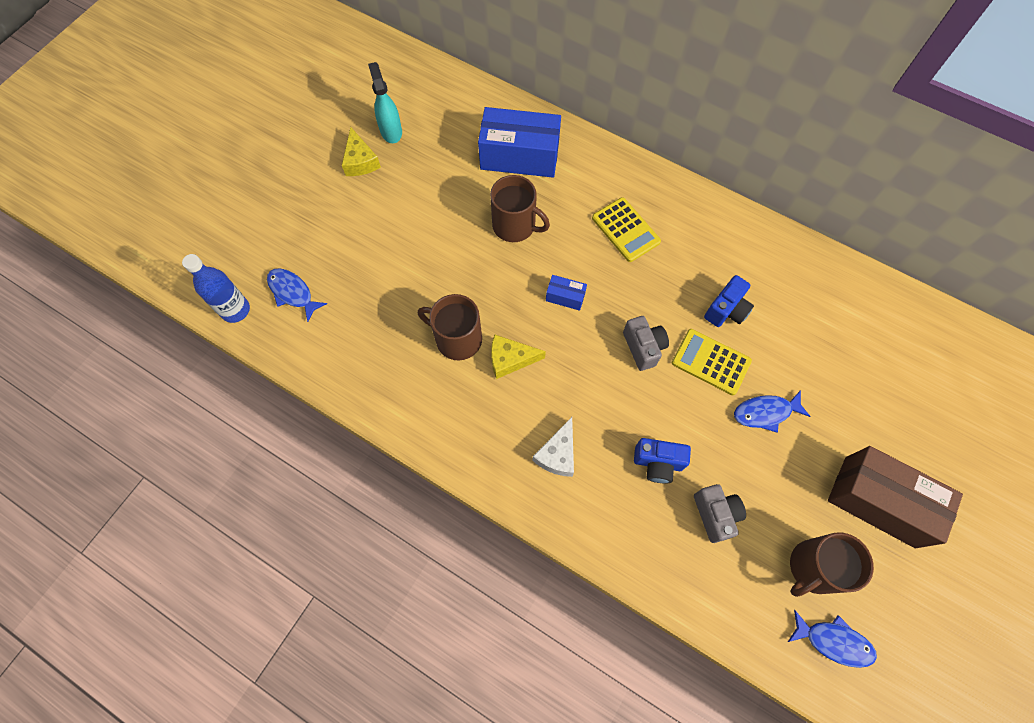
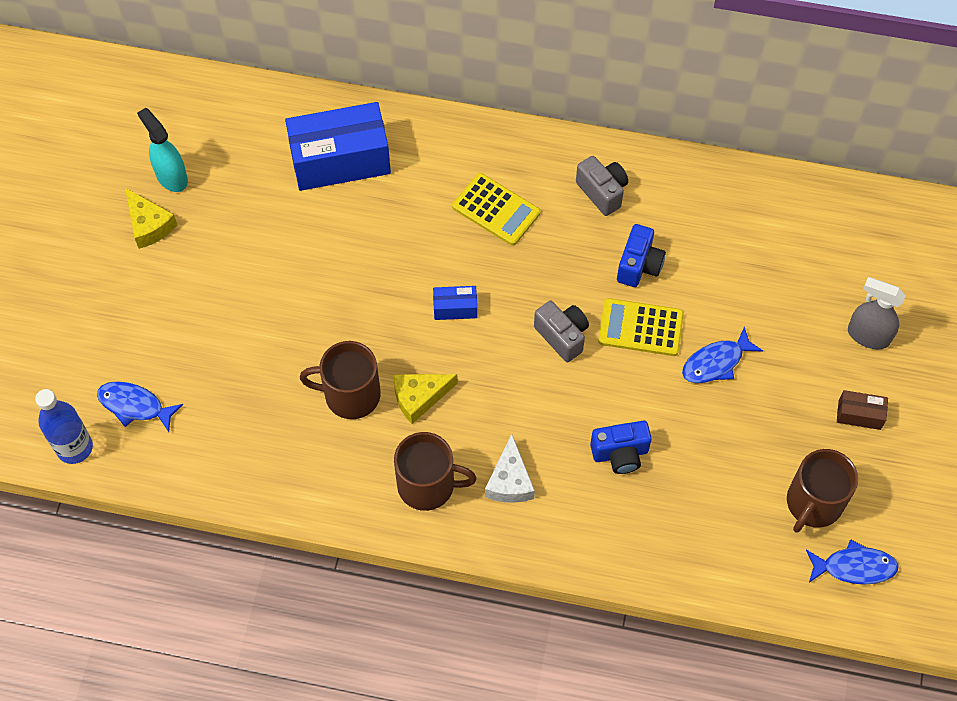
camera: 20 degrees left, 5 degrees down
brown mug [490,175,550,242] -> brown mug moved to [394,432,477,511]
grey camera [694,484,746,543] -> grey camera moved to [576,156,628,216]
brown box [828,446,963,548] -> brown box [837,390,888,430], size x0.44
none -> grey spray bottle [848,277,906,350]

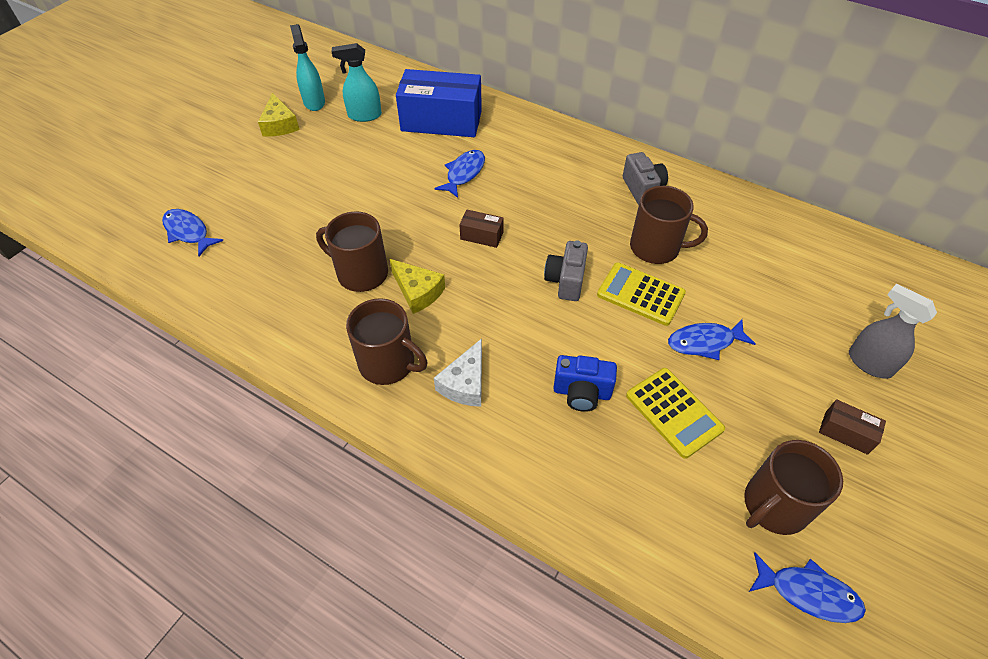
camera: 20 degrees right, 10 degrees down
blue bottle [35,389,93,464] -> none
yellow cheese [393,374,458,424] -> yellow cheese turned 135 degrees counterclockwise [390,259,445,314]
blue box [433,286,477,320] -> brown box [459,210,504,248]
yellow calculator [452,173,541,246] -> yellow calculator moved to [626,368,725,459]
grey camera [534,301,589,362] -> grey camera turned 150 degrees counterclockwise [544,241,588,301]
blue camera [617,224,666,287] -> brown mug [630,186,708,264]
none -> turquoise spray bottle [332,43,382,122]
none -> blue fish [434,150,485,198]

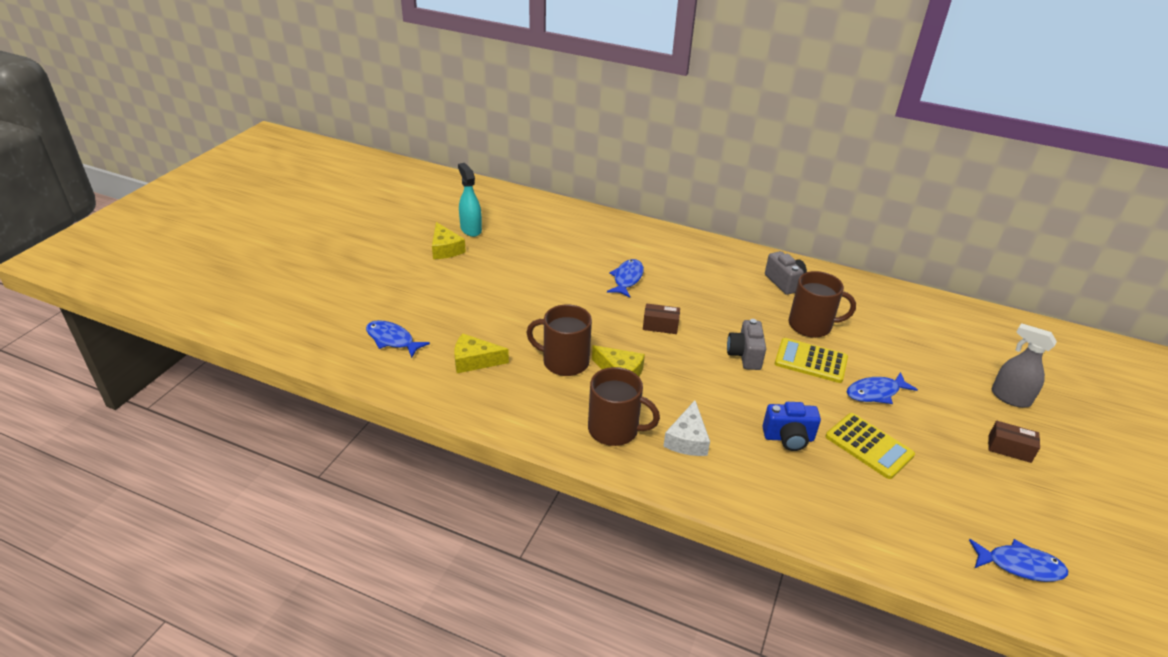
camera: 10 degrees left, 15 degrees down
turquoise spray bottle [332,43,382,122] -> none
blue box [396,69,482,137] -> none
brown mug [744,440,843,535] -> none
none -> yellow cheese [454,333,509,373]

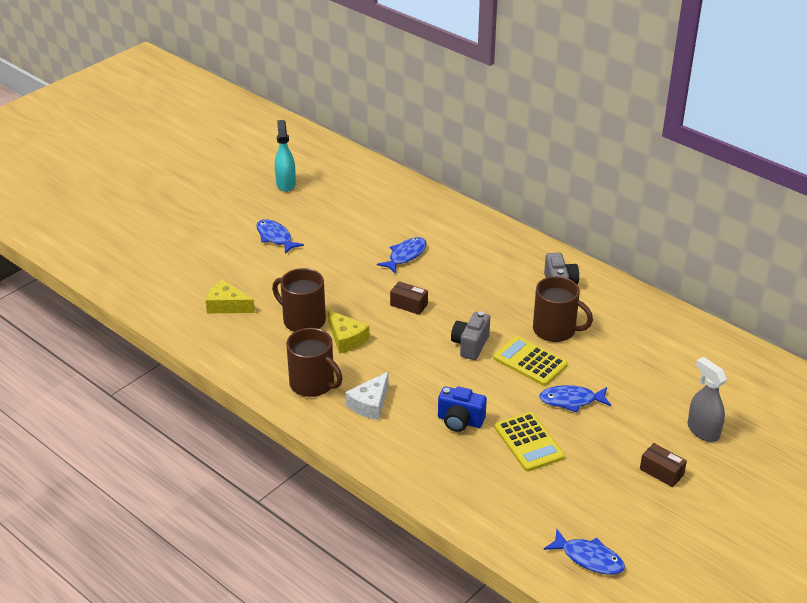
camera: 20 degrees right, 0 degrees up
blue fish [366,320,430,358] -> blue fish moved to [256,219,304,254]
yellow cheese [432,222,466,259] -> none

